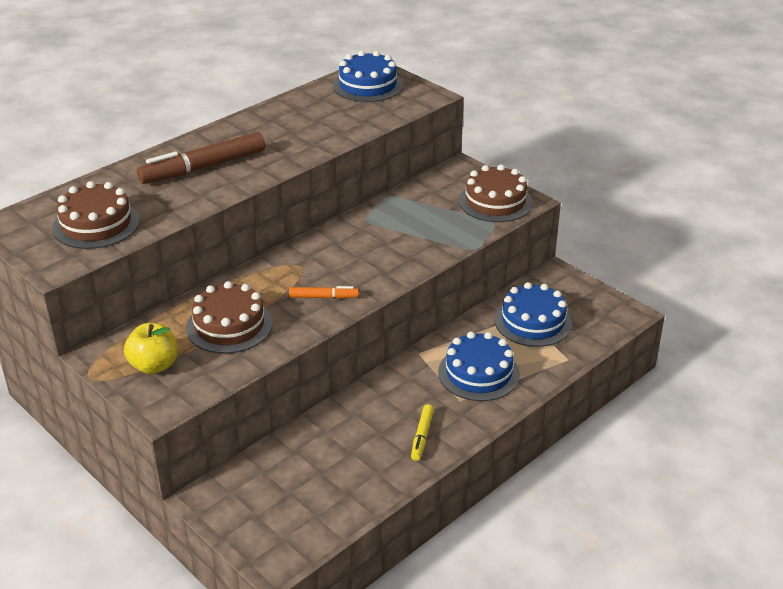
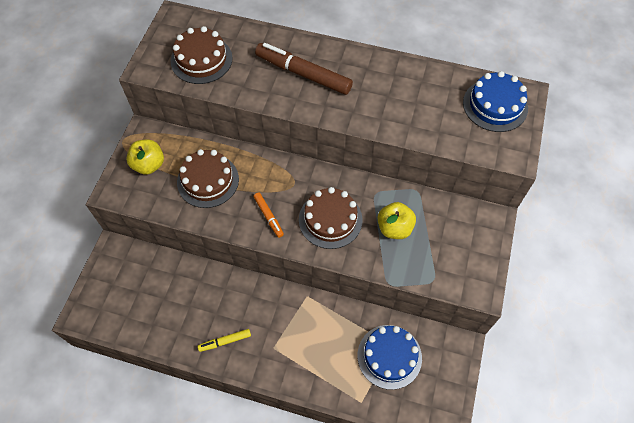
camera: 60 degrees right, 25 degrees up
blue cake [438,331,520,401] -> none
brown cake [459,165,533,222] -> brown cake moved to [299,187,363,249]
none -> yellow apple [378,202,416,239]

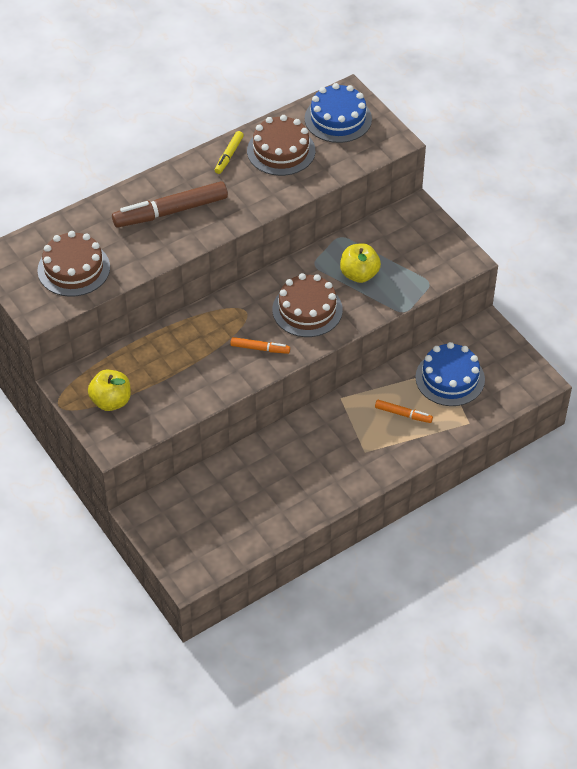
camera: 50 degrees left, 10 degrees down
brown cake [177,149,239,208] -> brown cake moved to [247,115,315,176]
yellow marker [198,329,251,352] -> yellow marker moved to [215,131,244,174]
none -> orange marker [375,400,433,423]

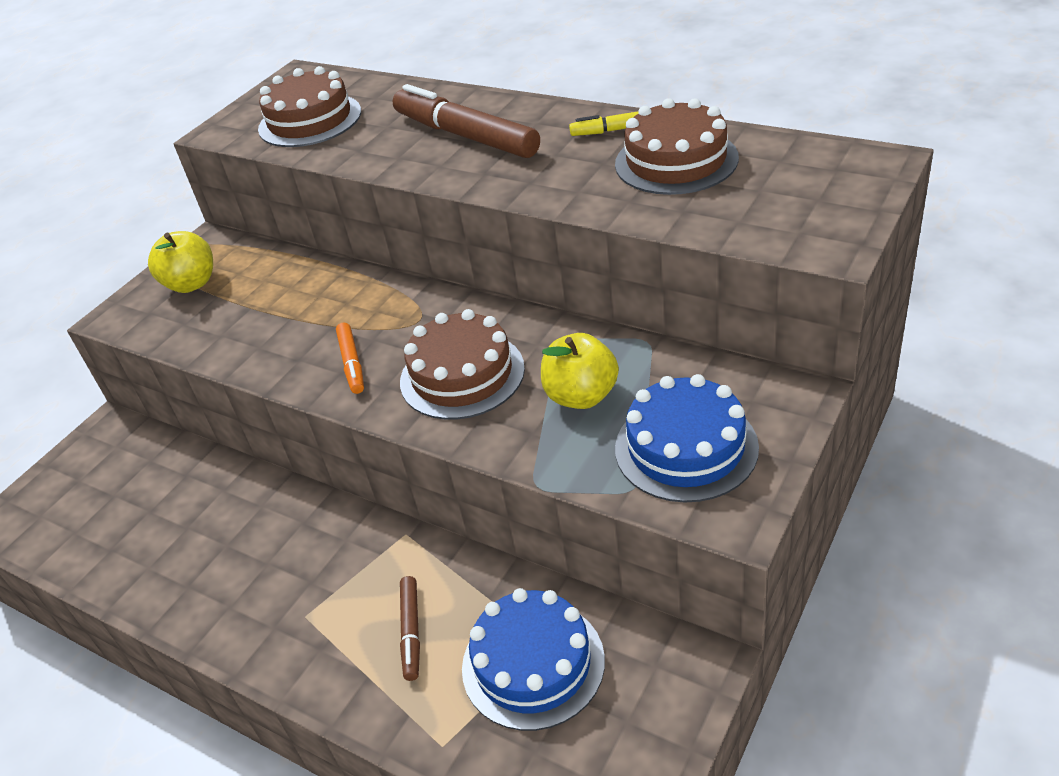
camera: 70 degrees right, 10 degrees down
blue cake [305,83,372,143] -> blue cake moved to [615,374,759,503]
orange marker [375,400,433,423] -> brown marker [400,576,420,681]

